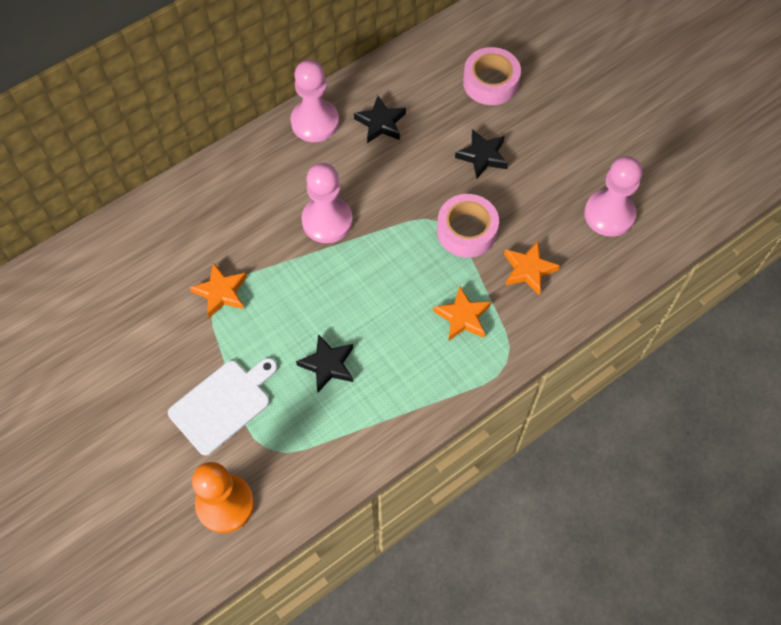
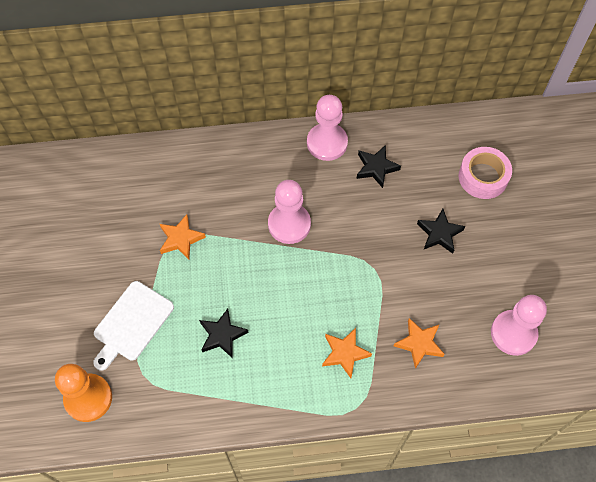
camera: 30 degrees right, 0 degrees up
white cutting board [168,358,278,456] -> white cutting board turned 135 degrees clockwise [93,281,174,371]
pink tape [437,194,499,258] -> none

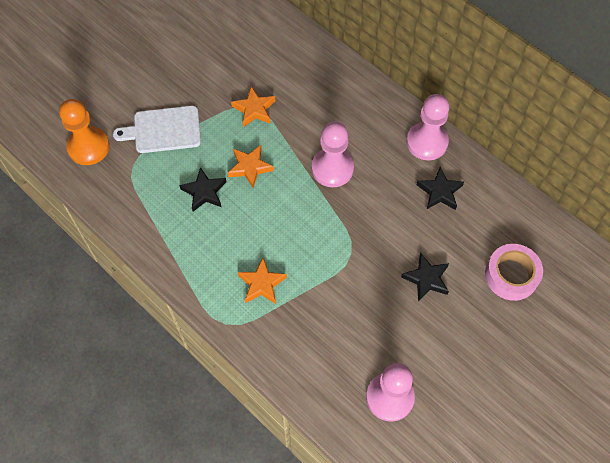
camera: 50 degrees right, 0 degrees up
orange star [394,318,445,369] -> orange star moved to [228,145,274,188]

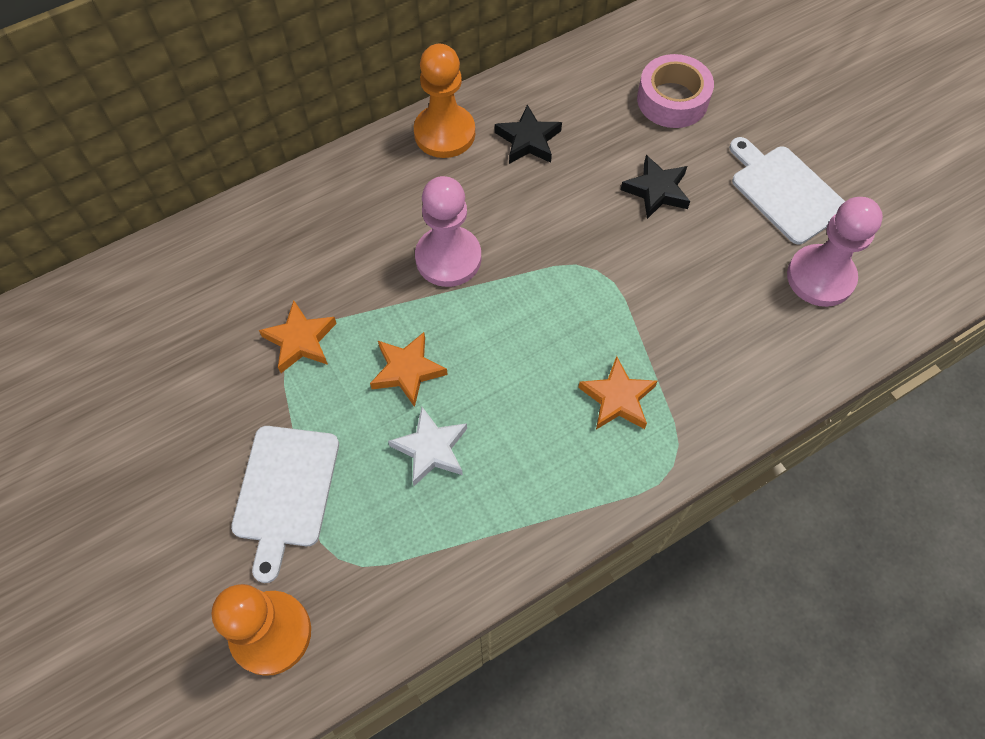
camera: 75 degrees left, 0 degrees up
black star [179,167,226,212] -> white star [388,407,467,486]
pink pawn [406,94,450,160] -> orange pawn [414,44,475,158]
none -> white cutting board [729,137,845,244]

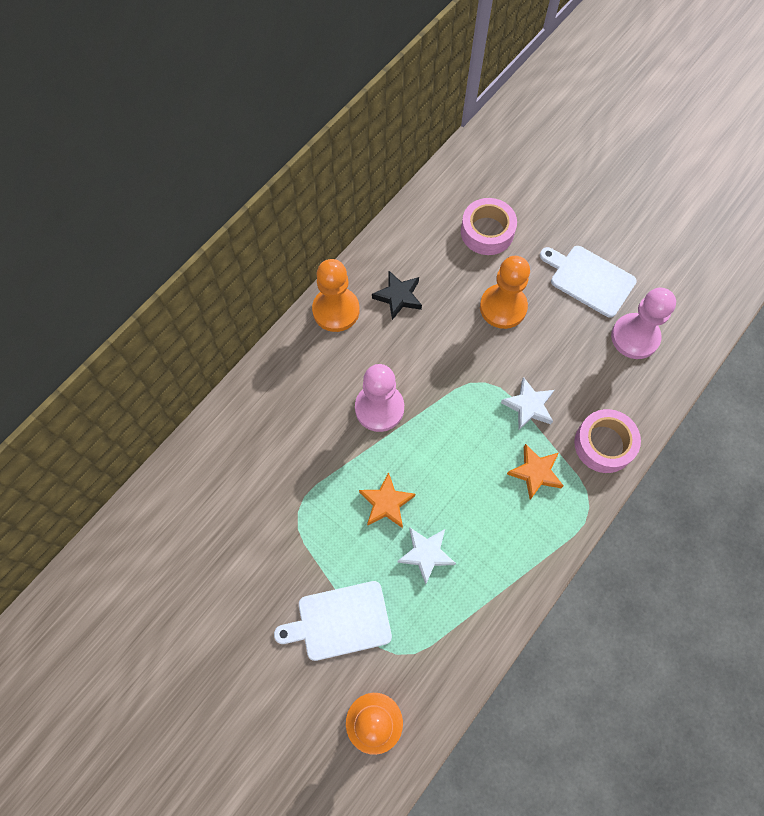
camera: 20 degrees left, 5 degrees up
white cutting board [231,426,339,583] -> white cutting board turned 90 degrees clockwise [274,581,392,661]
orange star [259,300,337,373] -> none
black star [621,155,690,219] -> orange pawn [480,256,530,329]
none -> white star [501,377,554,430]
none -> pink tape [574,409,641,473]

